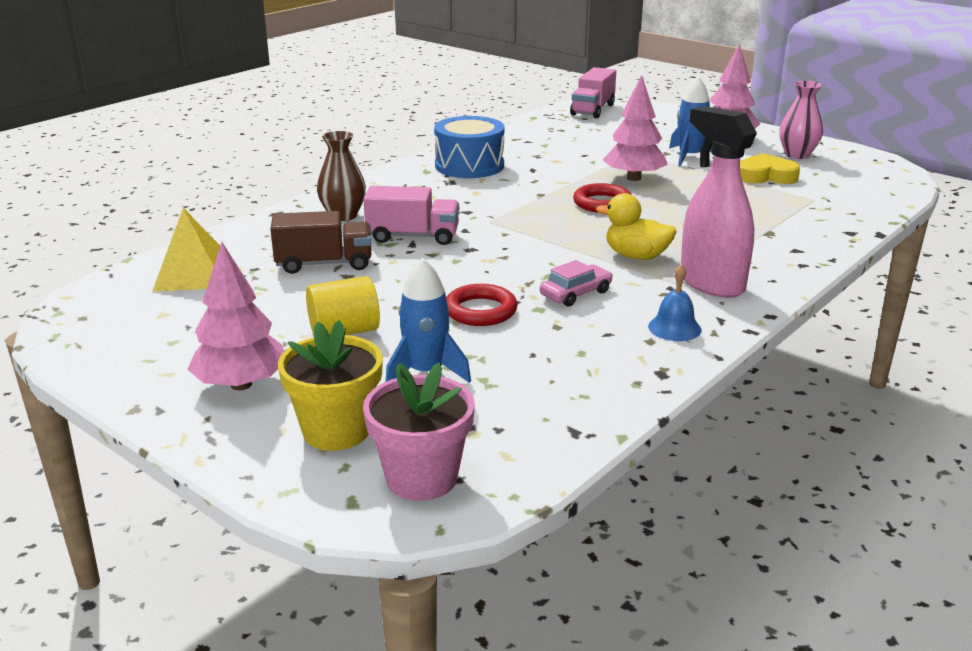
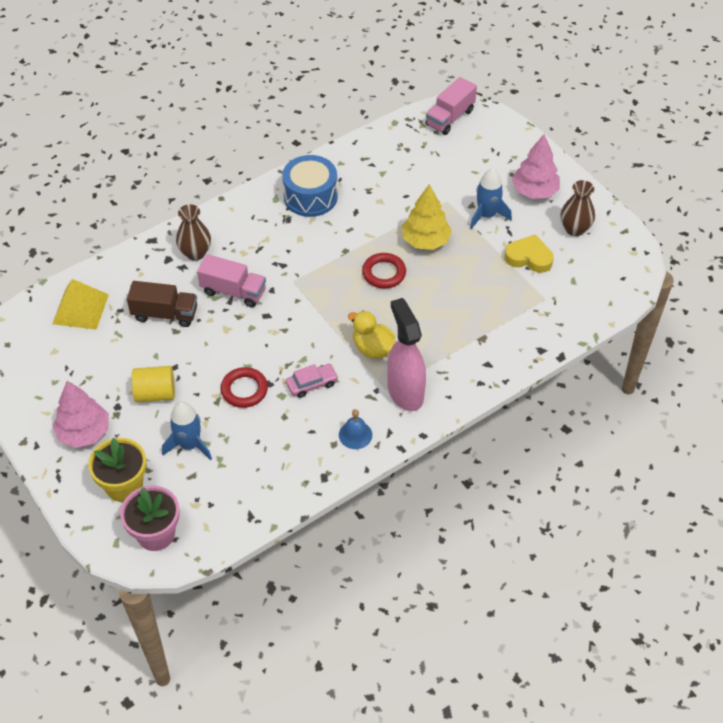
camera: 15 degrees right, 25 degrees up
pink tree [603,75,668,181] -> yellow tree [402,184,452,250]
pink vase [779,81,823,159] -> brown vase [561,180,595,236]

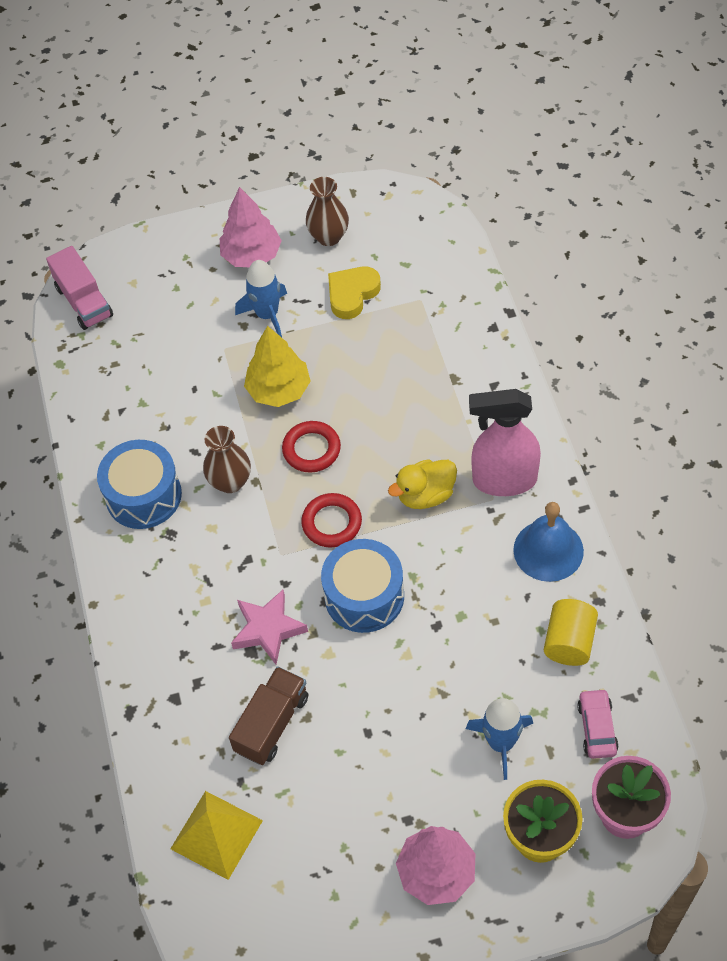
camera: 65 degrees left, 5 degrees up
yellow cylinder [132,366,175,403] -> yellow cylinder moved to [544,599,598,666]
brown vase [176,204,211,261] -> brown vase moved to [203,426,251,493]
pink truck [197,254,266,308] -> pink star [231,590,308,665]
red ring [220,367,268,408] -> red ring moved to [301,493,362,548]
pink car [286,364,338,398] -> pink car moved to [577,689,619,759]
blue bell [339,409,372,449] -> blue bell [513,502,584,582], size x1.63
none -> blue drum [321,539,404,633]

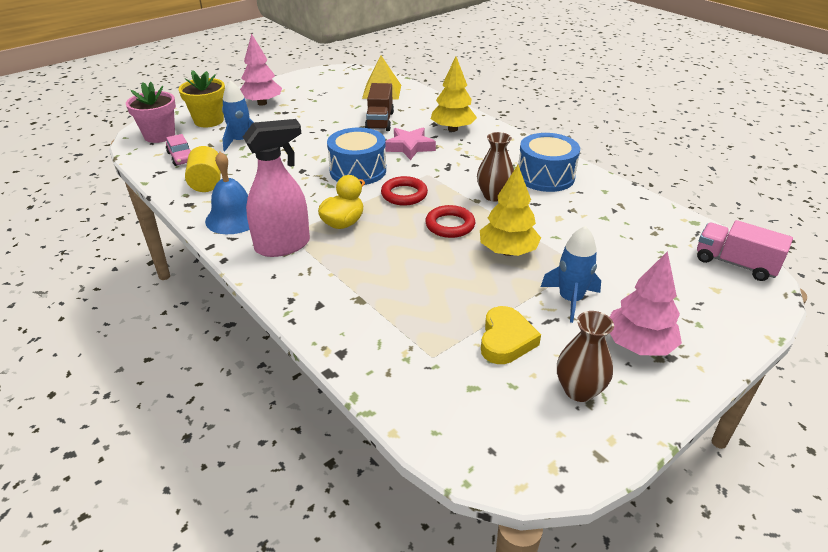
camera: 150 degrees right, 20 degrees down
none -> yellow tree [431,56,477,132]

